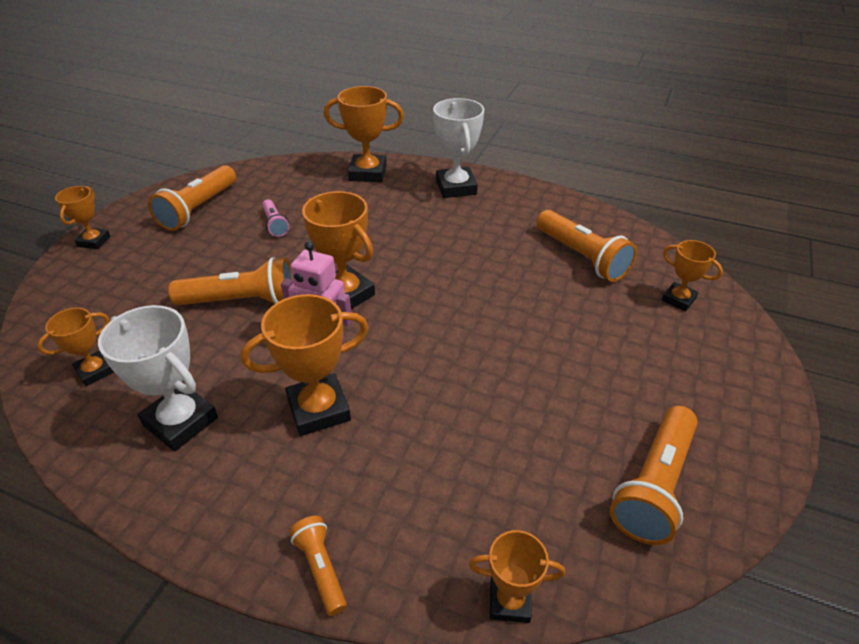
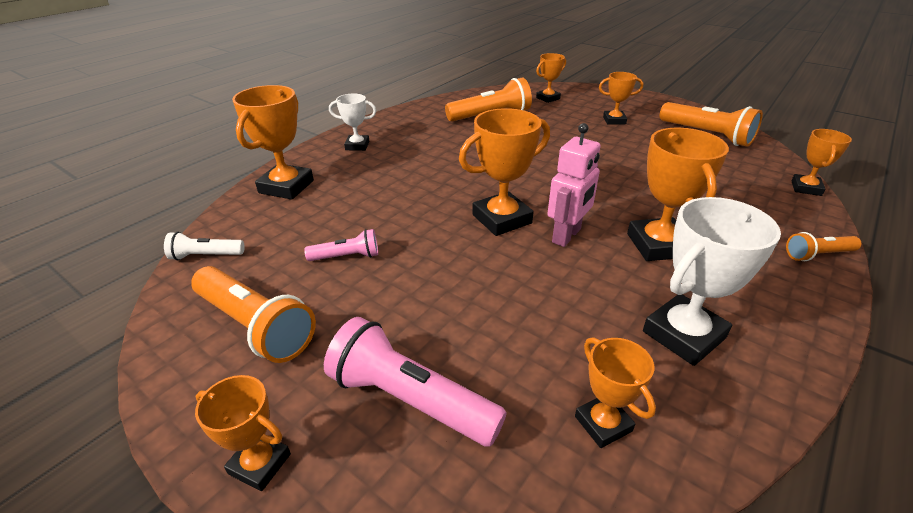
camera: 75 degrees left, 5 degrees down
orange flashlight [168,257,293,305] -> none
white trophy [433,98,484,198] -> white trophy [329,94,376,151], size x0.59
none -> white flashlight [164,232,244,261]
none -> pink flashlight [324,317,507,447]
none -> orange trophy [599,72,643,124]

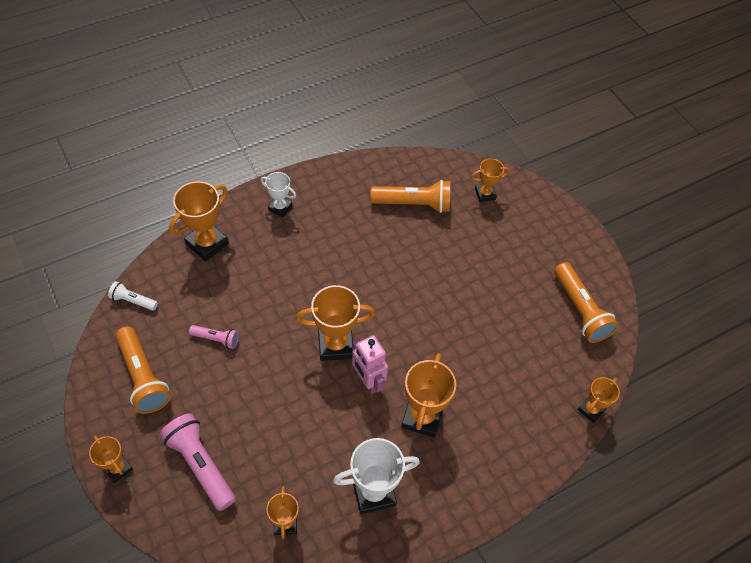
camera: 20 degrees right, 20 degrees up
pink robot [547,123,601,247] -> pink robot turned 90 degrees clockwise [352,335,388,394]
orange trophy [599,72,643,124] -> none
orange flashlight [786,232,862,261] -> none

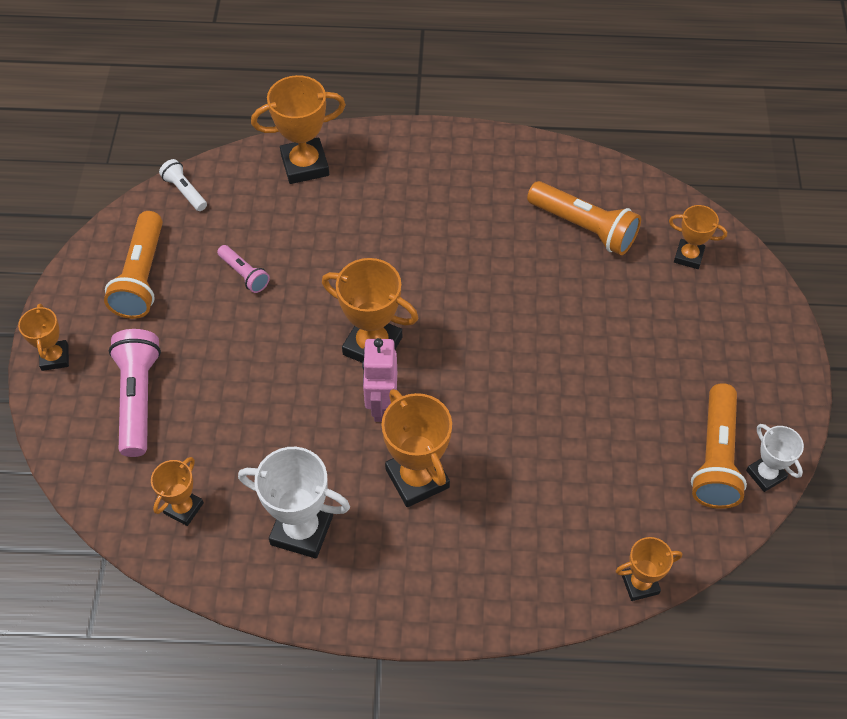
camera: 35 degrees right, 0 degrees up
white trophy [261,172,296,217] -> white trophy moved to [746,424,804,492]
orange trophy [401,353,456,438] -> orange trophy turned 75 degrees counterclockwise [381,389,452,507]

